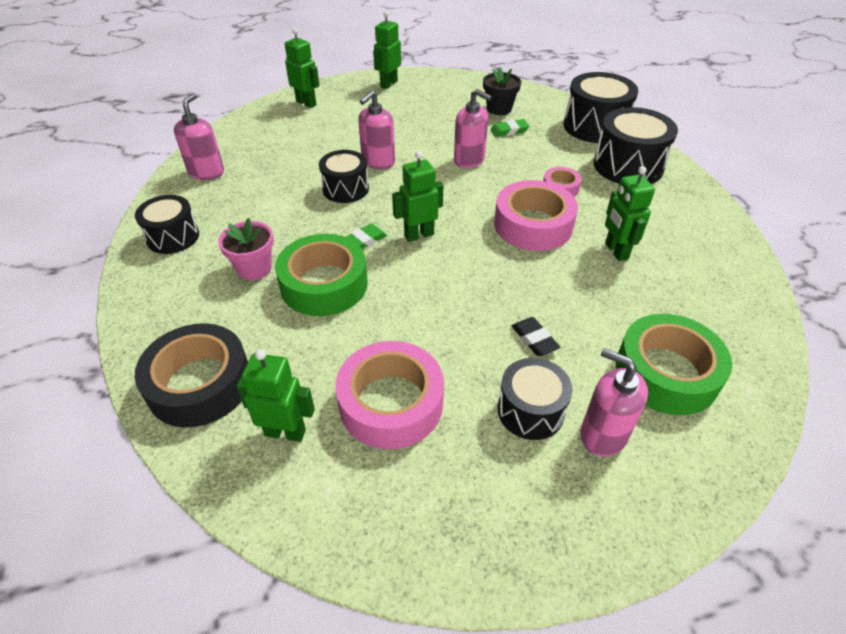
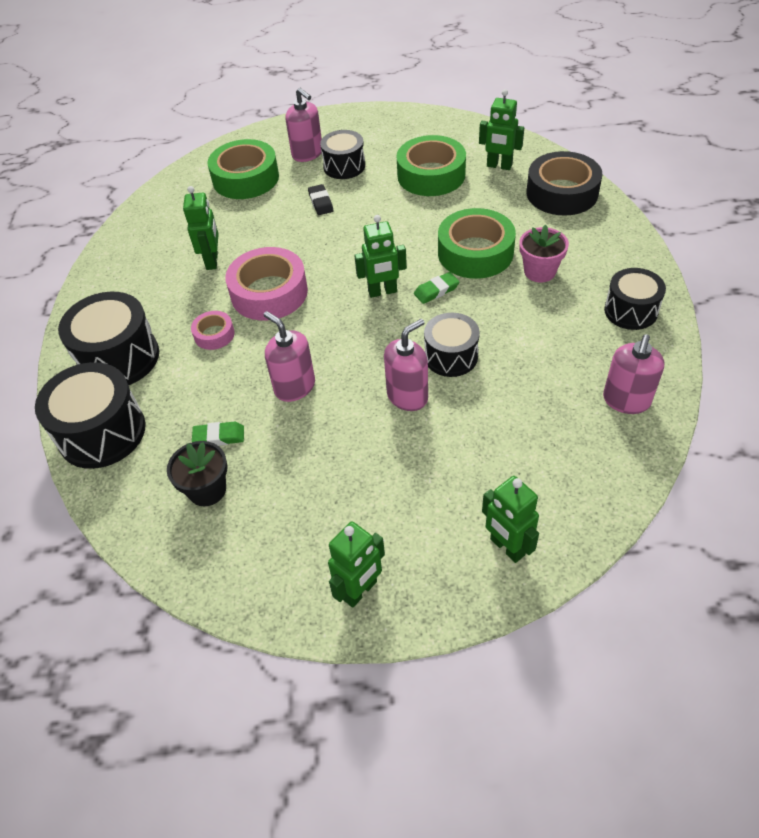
camera: 165 degrees left, 5 degrees up
pink tape [335,341,444,449] -> green tape [397,135,466,196]

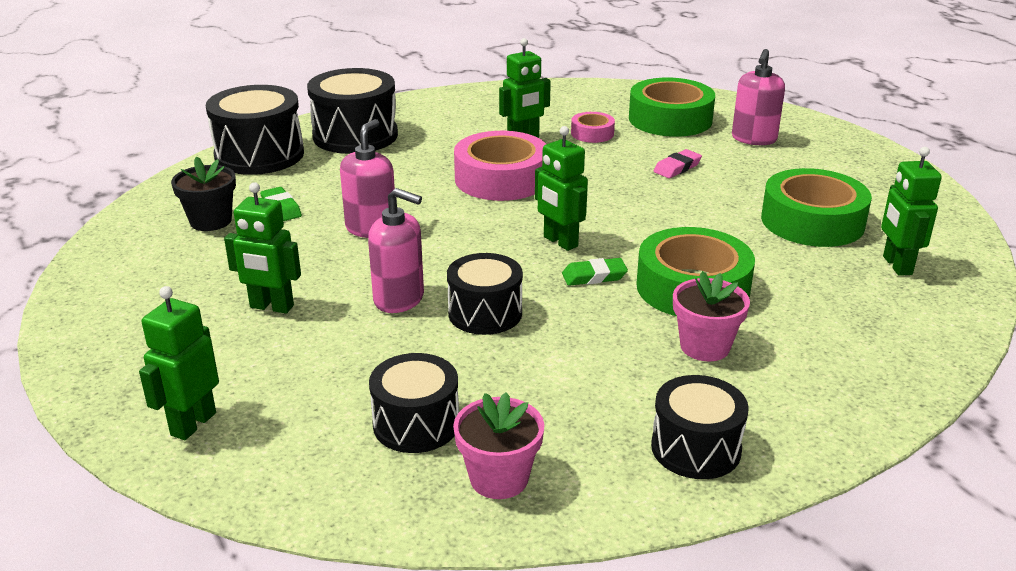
camera: 60 degrees right, 20 degrees down
pink tape [191,311,235,350] -> pink tape moved to [571,112,615,143]
black eraser [308,184,333,215] -> pink eraser [654,149,702,178]
black drum [320,130,365,179] -> black drum moved to [369,353,459,453]
green robot [328,522,385,608] -> green robot moved to [224,182,301,314]
green eraser [414,272,460,304] -> green eraser turned 45 degrees counterclockwise [562,258,628,286]
black tape [527,151,602,215] -> none
pink soap dispenser [603,334,664,414] -> pink flower pot [453,392,544,499]

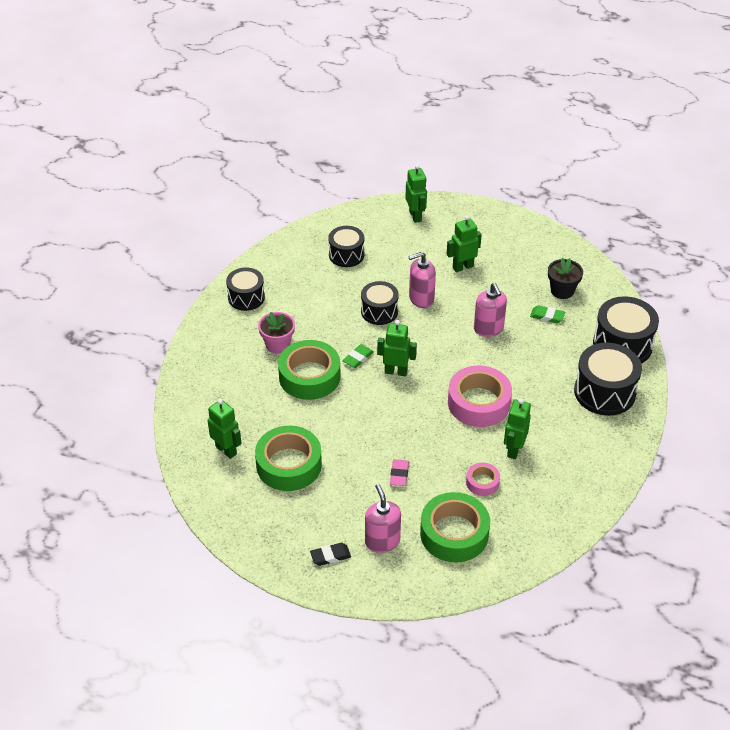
camera: 140 degrees right, 15 degrees up
pink flower pot [453,392,544,499] -> none
none -> black eraser [310,543,351,566]

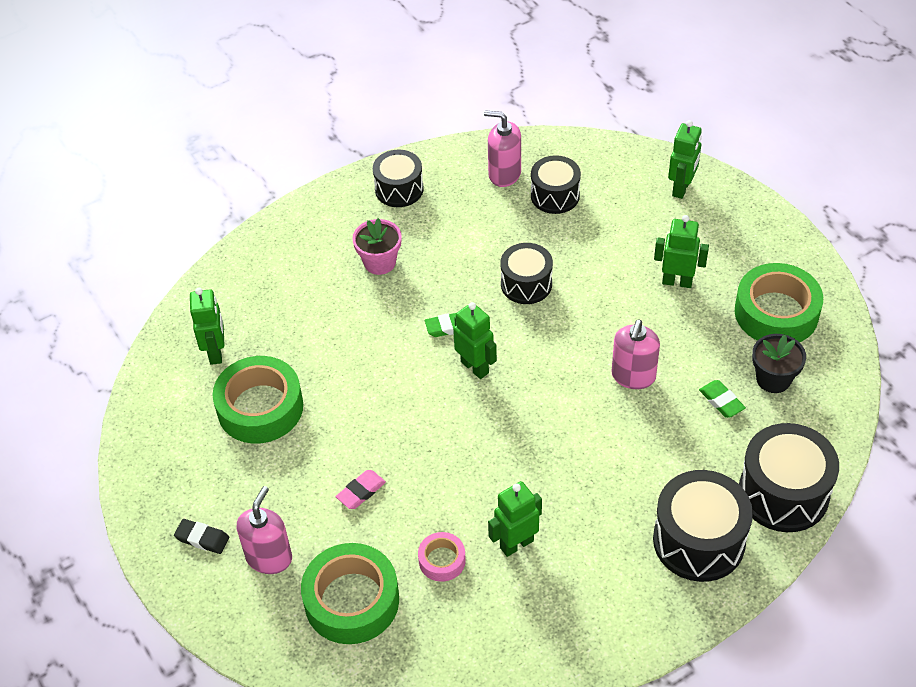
camera: 40 degrees right, 5 degrees up
green tape [278,340,341,400] -> green tape moved to [734,263,823,342]
pink soap dispenser [408,252,436,308] -> pink soap dispenser moved to [484,110,521,187]
pink tape [448,365,512,427] -> none

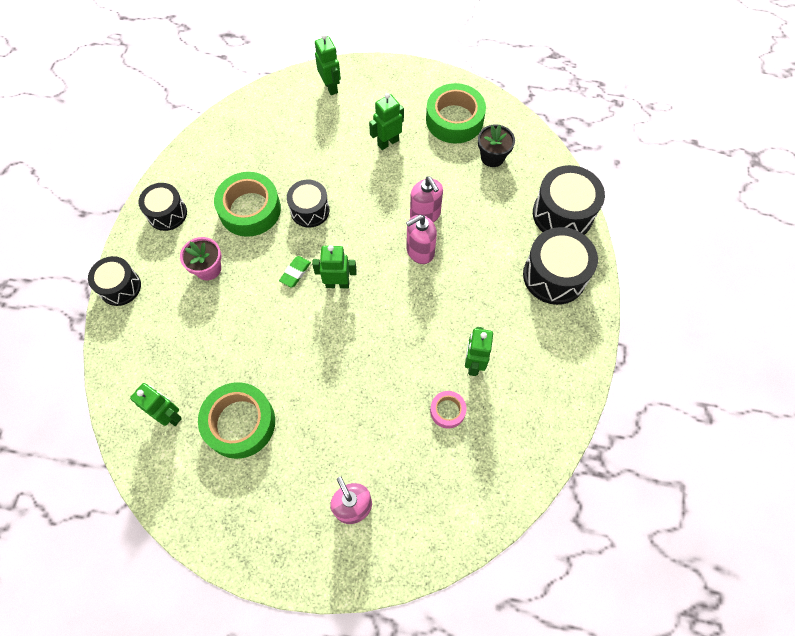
camera: 50 degrees left, 15 degrees up
black eraser [174,519,229,554] -> none
green tape [301,543,399,644] -> green tape moved to [214,172,281,237]
pink eraser [336,470,386,509] -> none
pink soap dispenser [484,110,521,187] -> pink soap dispenser moved to [406,215,437,264]
black drum [531,155,581,214] -> black drum moved to [88,256,141,306]
green eraser [699,380,746,418] -> none

